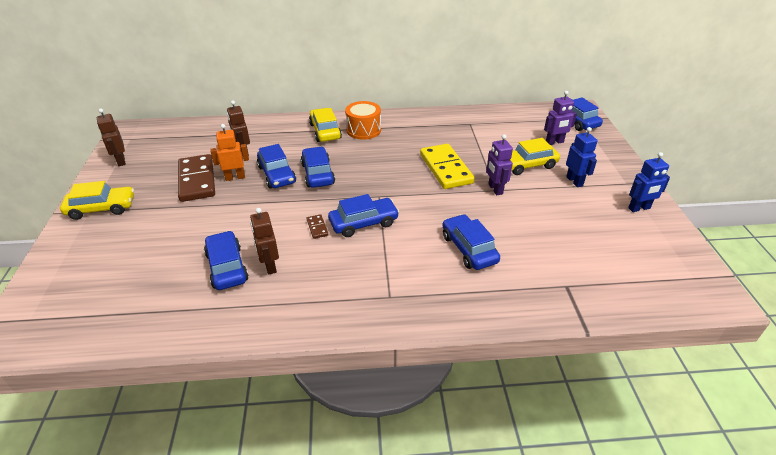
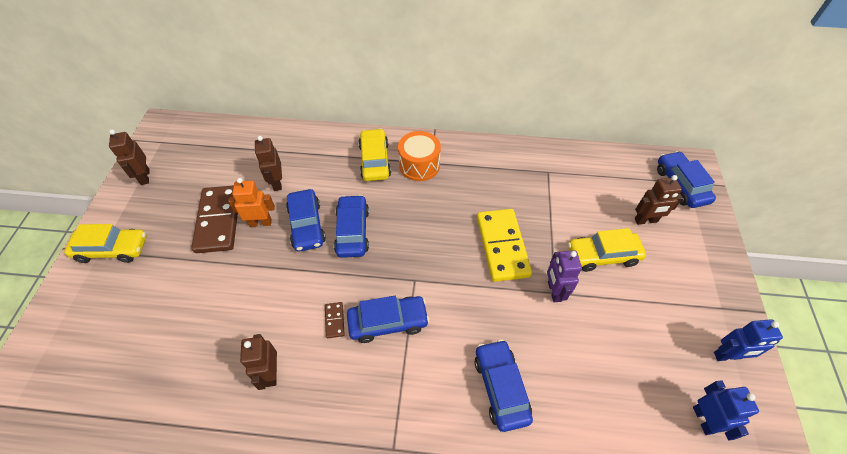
camera: 10 degrees right, 15 degrees up
blue car [204,231,249,290] -> none
purple robot [544,91,577,145] -> brown robot [635,175,683,225]
blue robot [566,127,598,187] -> blue robot moved to [693,380,759,441]

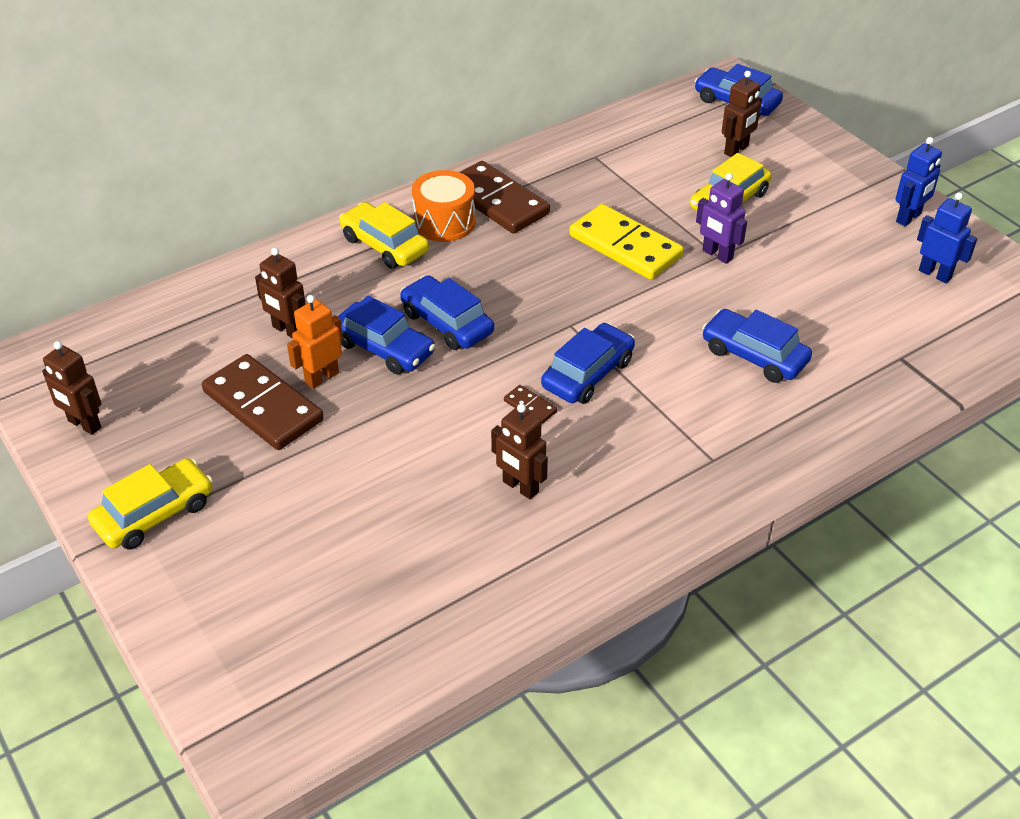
camera: 40 degrees left, 10 degrees down
none -> brown domino [459,161,550,234]

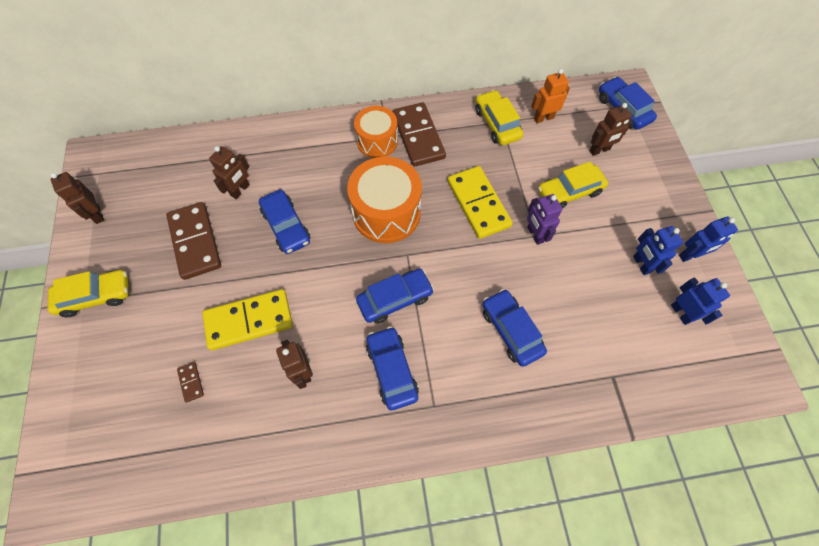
camera: 25 degrees right, 20 degrees up
brown robot [255,248,306,338] -> brown robot turned 120 degrees counterclockwise [209,146,250,199]
orange robot [287,295,343,389] -> orange robot moved to [531,69,570,123]
yellow car [339,202,429,269] -> yellow car moved to [475,90,523,145]
blue car [400,275,494,350] -> blue car moved to [366,326,419,410]
brown domino [504,385,557,424] -> brown domino moved to [177,362,204,403]
none -> yellow domino [202,289,293,350]
none -> orange drum [347,157,422,243]
none -> blue robot [633,226,683,275]

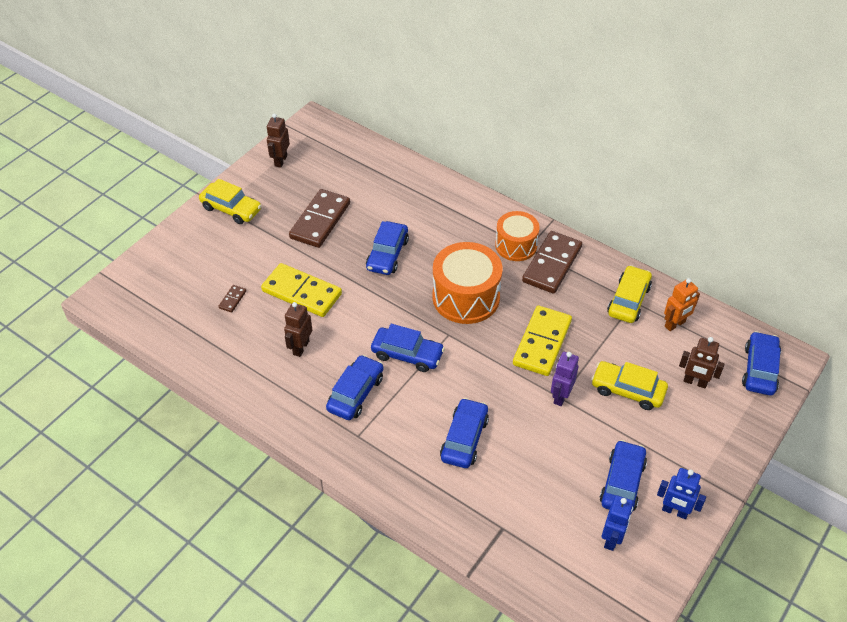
camera: 45 degrees right, 15 degrees down
brown robot [209,146,250,199] -> none
orange robot [531,69,570,123] -> orange robot turned 120 degrees clockwise [664,278,700,331]
blue robot [633,226,683,275] -> blue car [600,440,647,513]

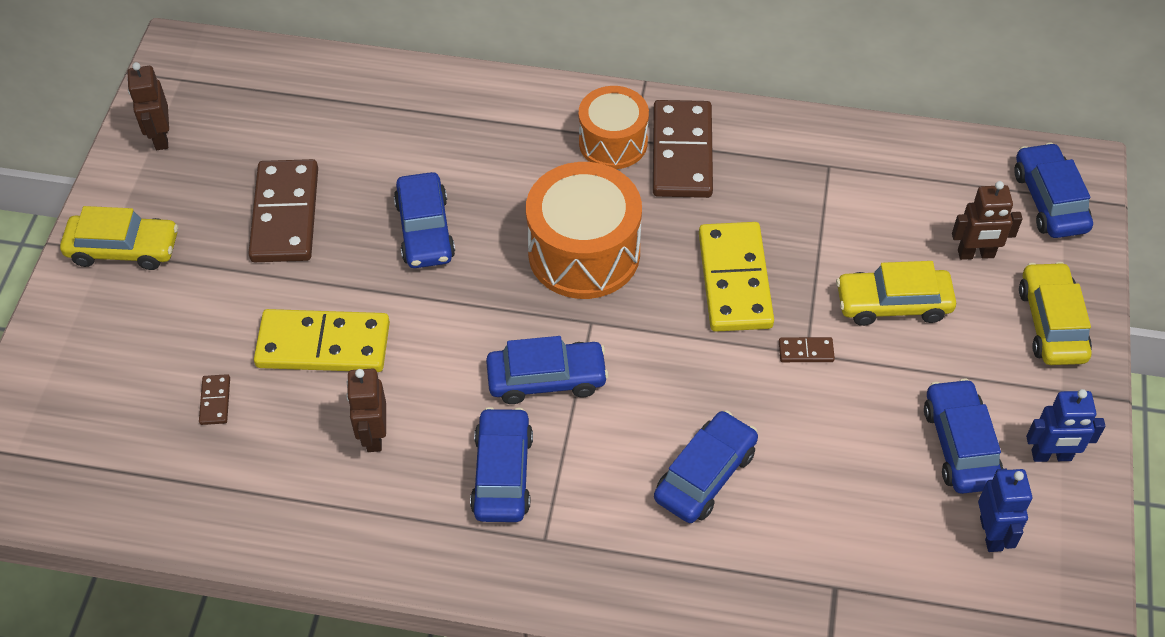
camera: 25 degrees left, 5 degrees up
blue car [440,398,489,468] -> blue car turned 45 degrees clockwise [654,411,758,523]
purple robot [551,352,579,406] -> brown domino [779,337,835,362]
yellow car [607,265,652,323] -> yellow car moved to [1019,262,1092,365]
orange robot [664,278,700,331] -> none

